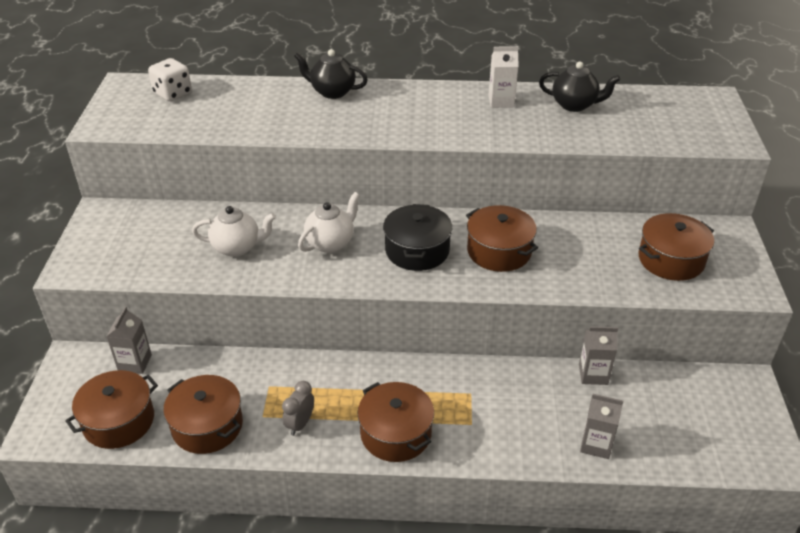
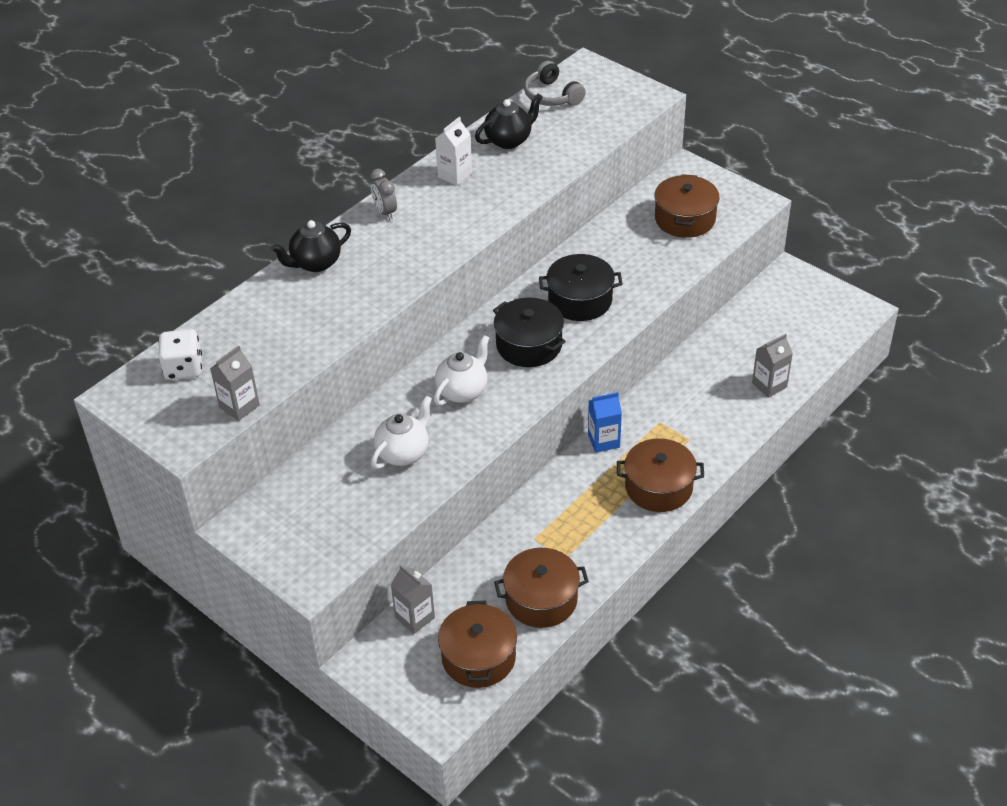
camera: 50 degrees left, 5 degrees up
grey clock [282,381,314,436] -> grey clock moved to [370,169,397,220]
white teapot [298,192,360,253] -> white teapot turned 45 degrees clockwise [434,335,489,406]
brown pot [466,205,538,272] -> black pot [539,254,622,321]
grey carton [579,326,618,385] -> grey carton moved to [210,345,260,421]
none -> grey headphones [524,61,586,106]
none -> blue carton [588,392,622,453]

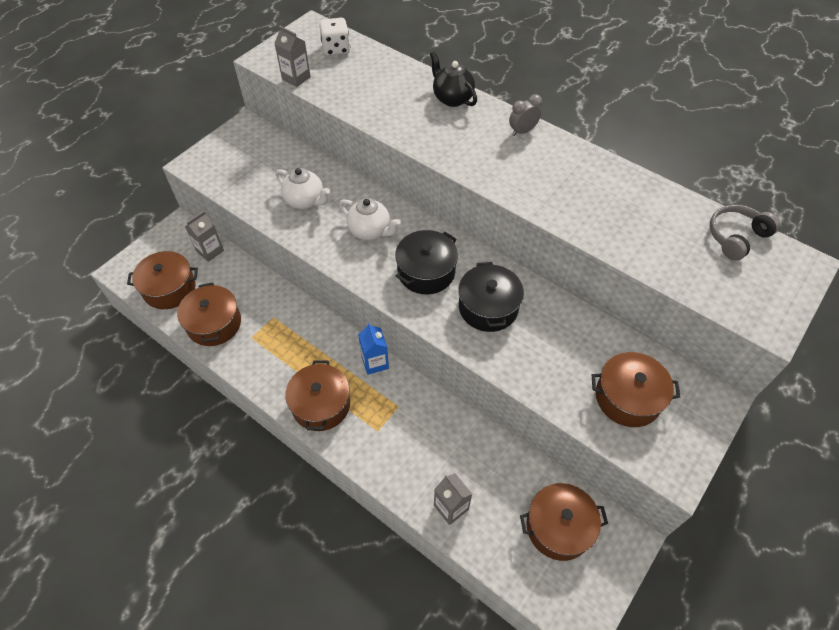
camera: 85 degrees right, 10 degrees up
white carton [435,117,472,186] -> none
black teapot [475,93,542,149] -> none
none -> brown pot [520,483,608,561]

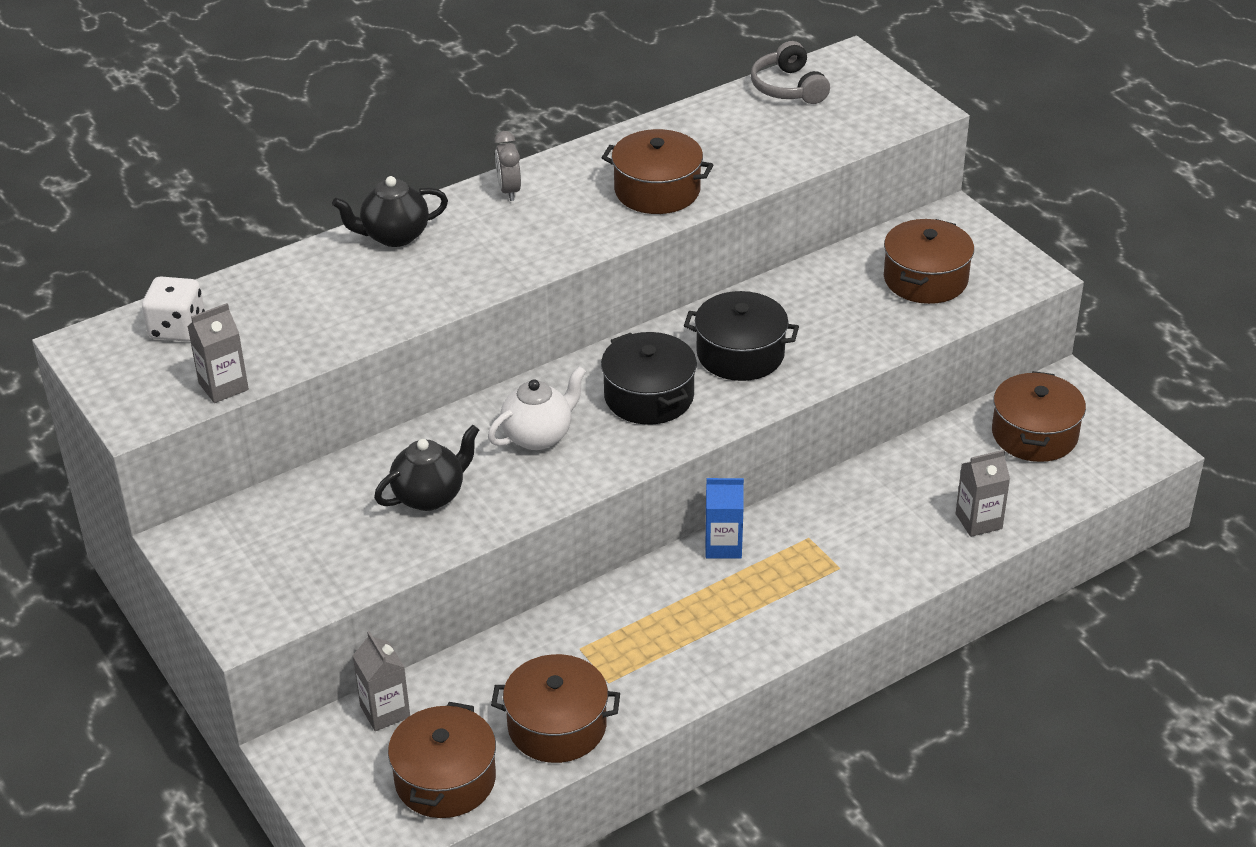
camera: 70 degrees left, 15 degrees down
white teapot [275,168,330,209] -> black teapot [374,425,479,511]
brown pot [285,360,350,431] -> brown pot moved to [602,129,713,214]

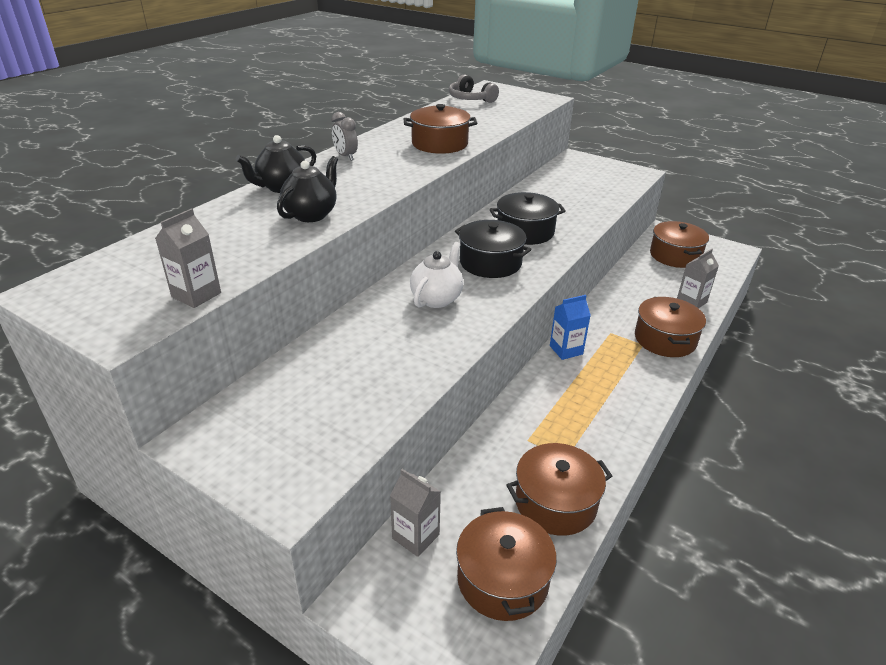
camera: 25 degrees left, 5 degrees down
white dice [142,276,205,342] -> none
black teapot [374,425,479,511] -> black teapot moved to [277,156,338,222]
brown pot [884,219,974,304] -> brown pot moved to [635,297,706,357]

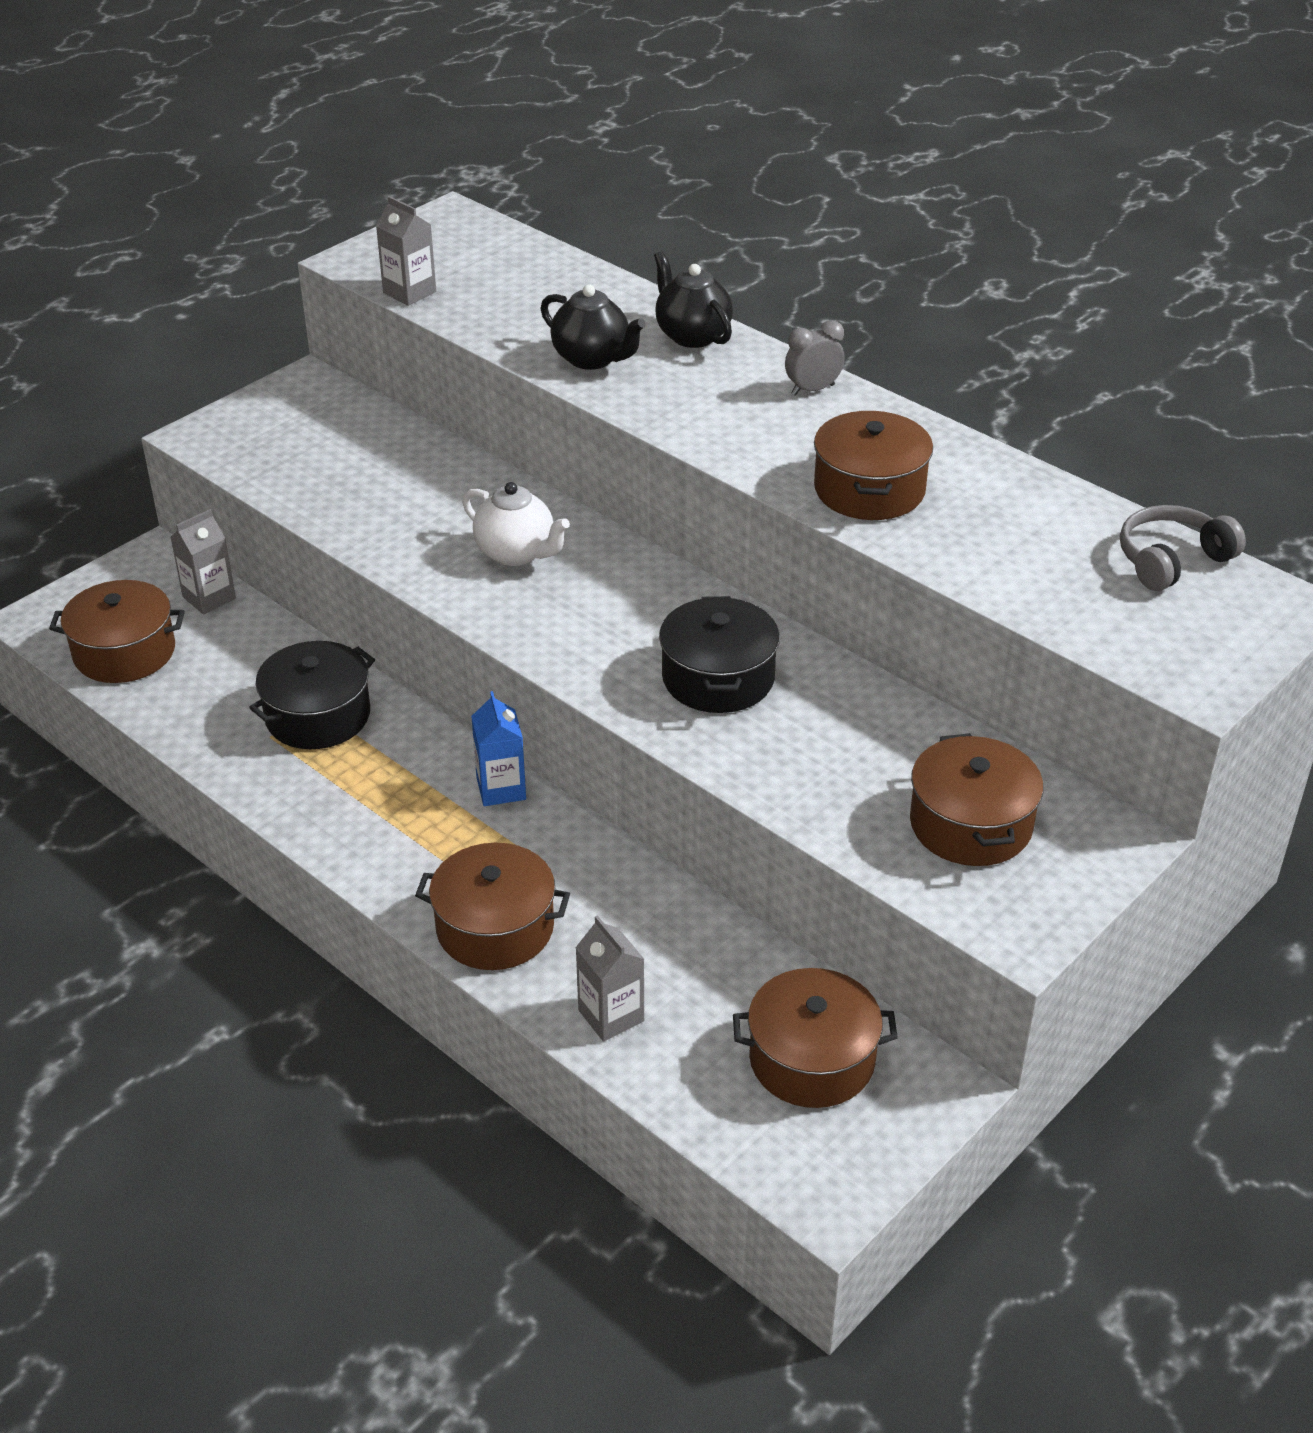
camera: 100 degrees right, 5 degrees up
black pot [455,220,532,278] -> black pot moved to [249,641,375,749]
brown pot [507,443,612,536] -> brown pot moved to [910,733,1043,866]

